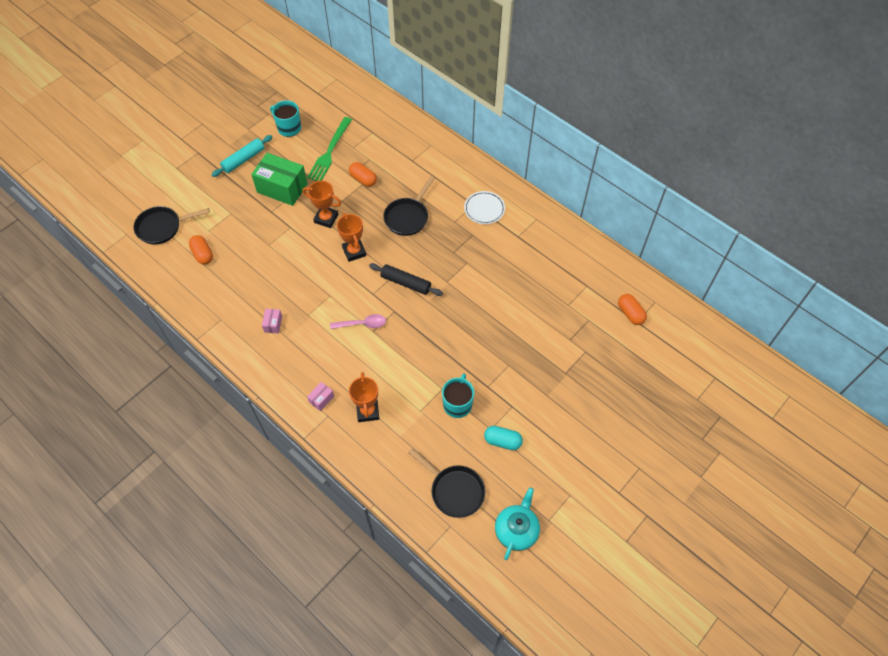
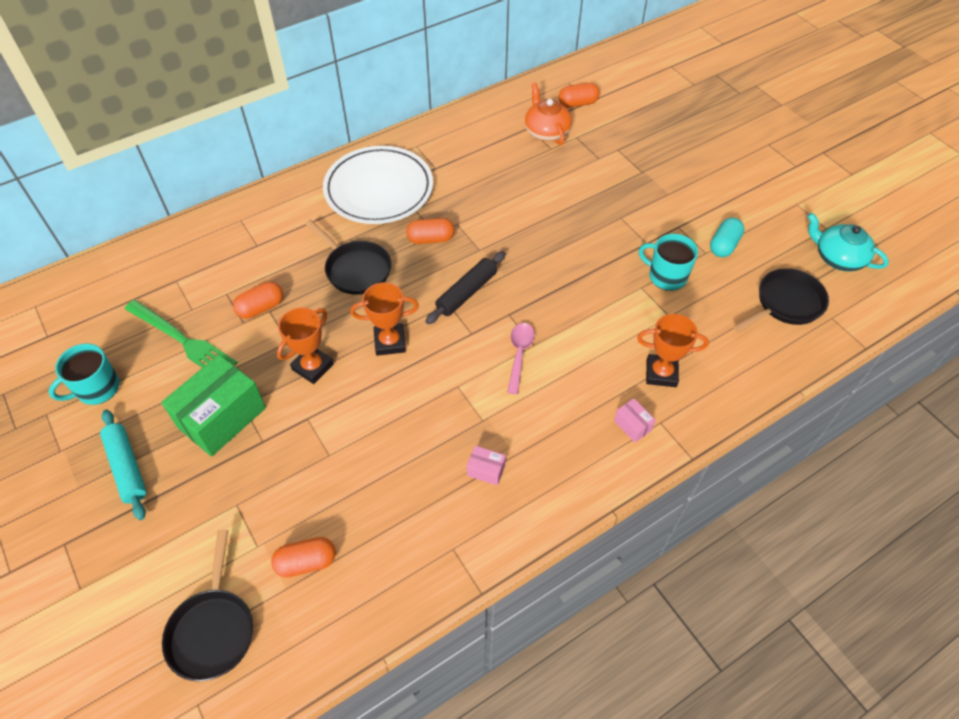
camera: 75 degrees left, 5 degrees down
white plate [464,191,505,224] -> white plate [323,146,433,224], size x1.93
none -> orange capsule [406,218,454,244]
none -> orange teapot [525,82,572,145]

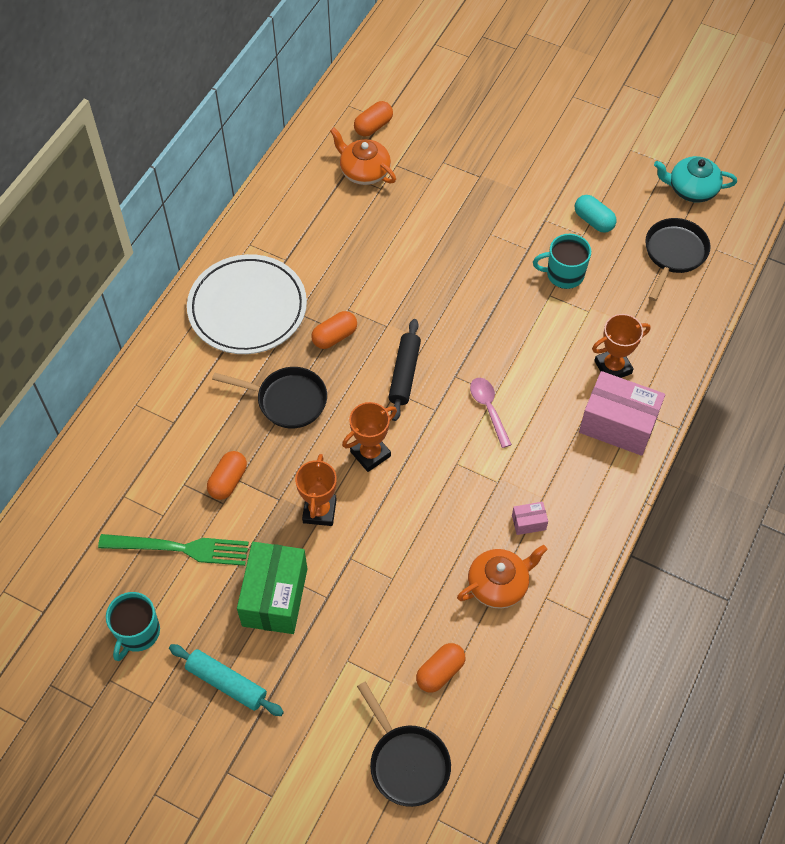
camera: 30 degrees left, 5 degrees up
pink box [614,398,656,442] -> pink box [579,371,665,456], size x2.29
turquoise capsule [710,218,744,257] -> turquoise capsule turned 45 degrees counterclockwise [575,195,617,233]
none -> orange teapot [457,545,548,609]

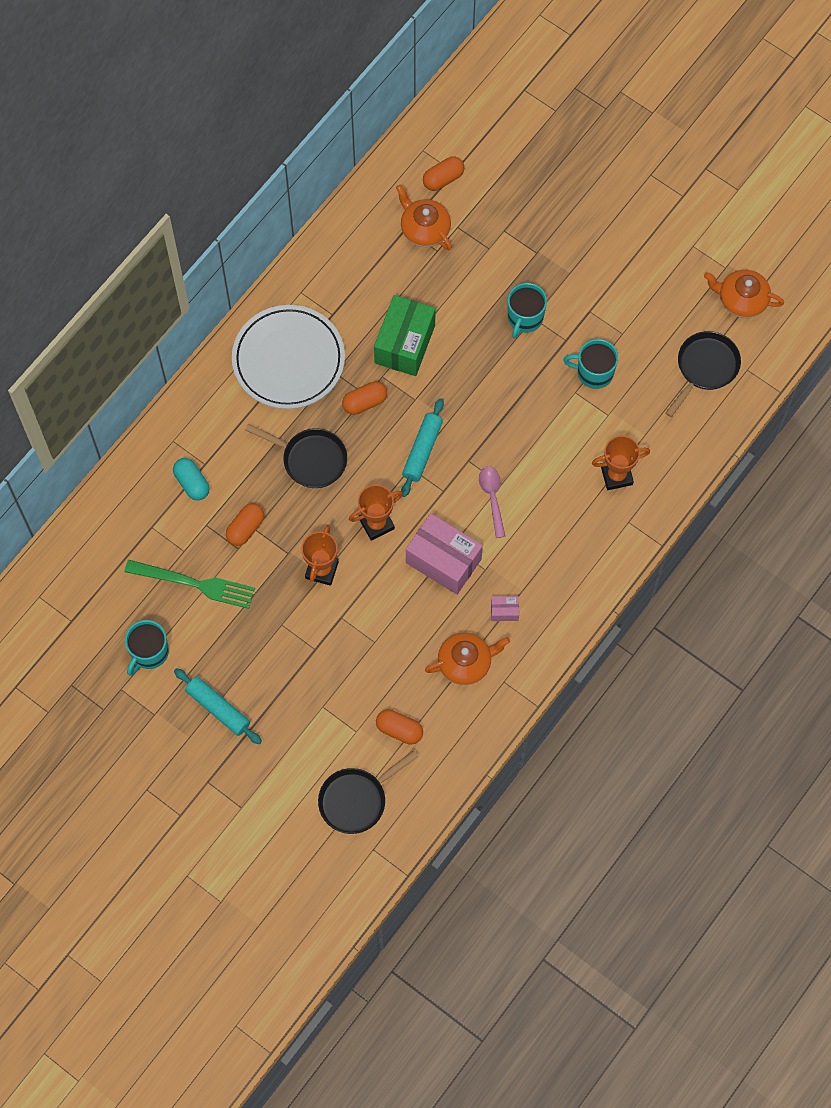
camera: 10 degrees right, 10 degrees up
green box [237,542,307,634] -> green box moved to [374,295,436,376]
black pan [357,682,451,807] -> black pan turned 75 degrees clockwise [318,750,419,834]
black rolling pin [388,319,421,421] -> turquoise rolling pin [401,398,444,497]
orange capsule [416,643,465,693] -> orange capsule turned 60 degrees clockwise [376,709,423,744]
turquoise capsule [575,195,617,233] -> turquoise capsule moved to [173,458,210,501]
pink box [579,371,665,456] -> pink box moved to [406,513,483,595]
turquoise teapot [654,156,737,202] -> orange teapot [704,270,784,318]
none -> turquoise mug [508,283,547,339]

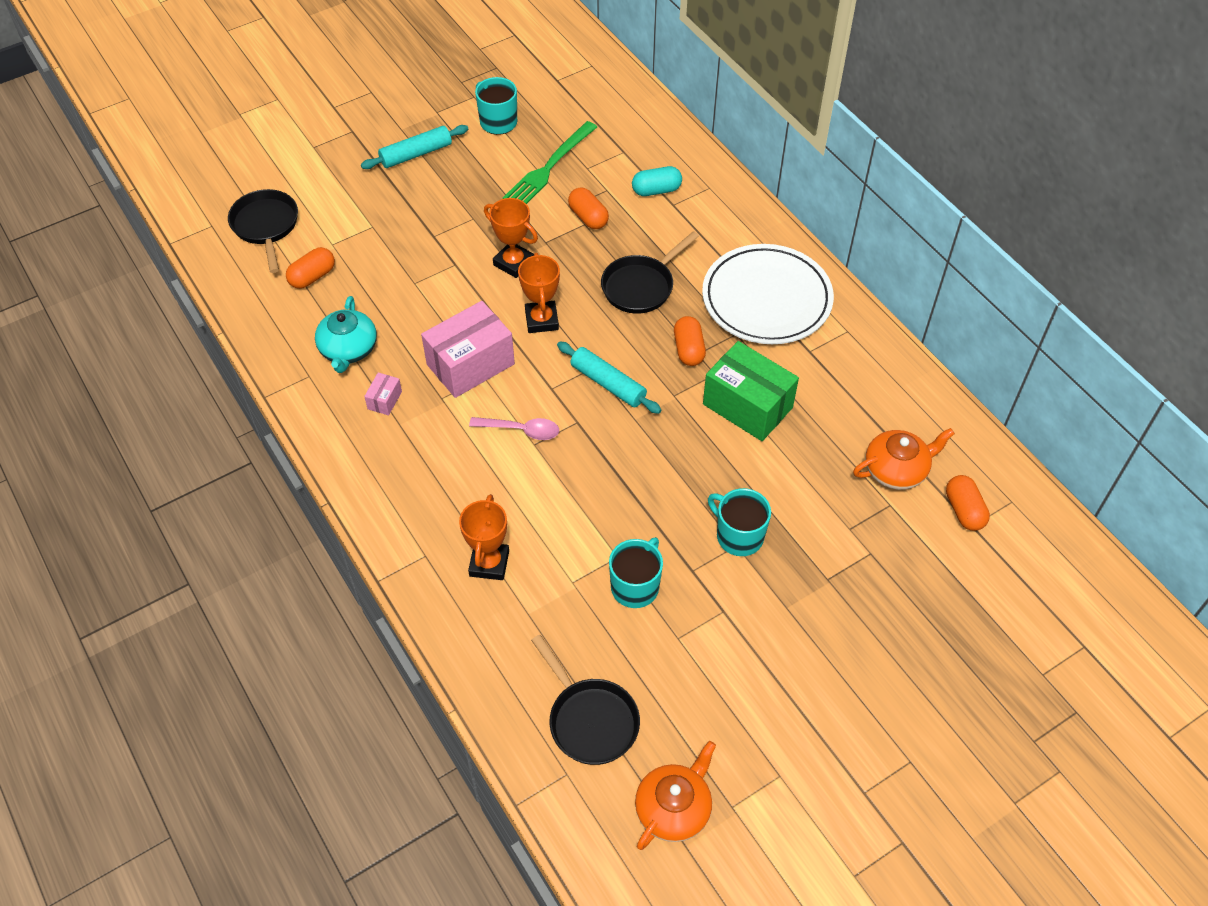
camera: 110 degrees right, 15 degrees down
orange teapot [425,633,510,685] -> turquoise teapot [315,296,377,373]

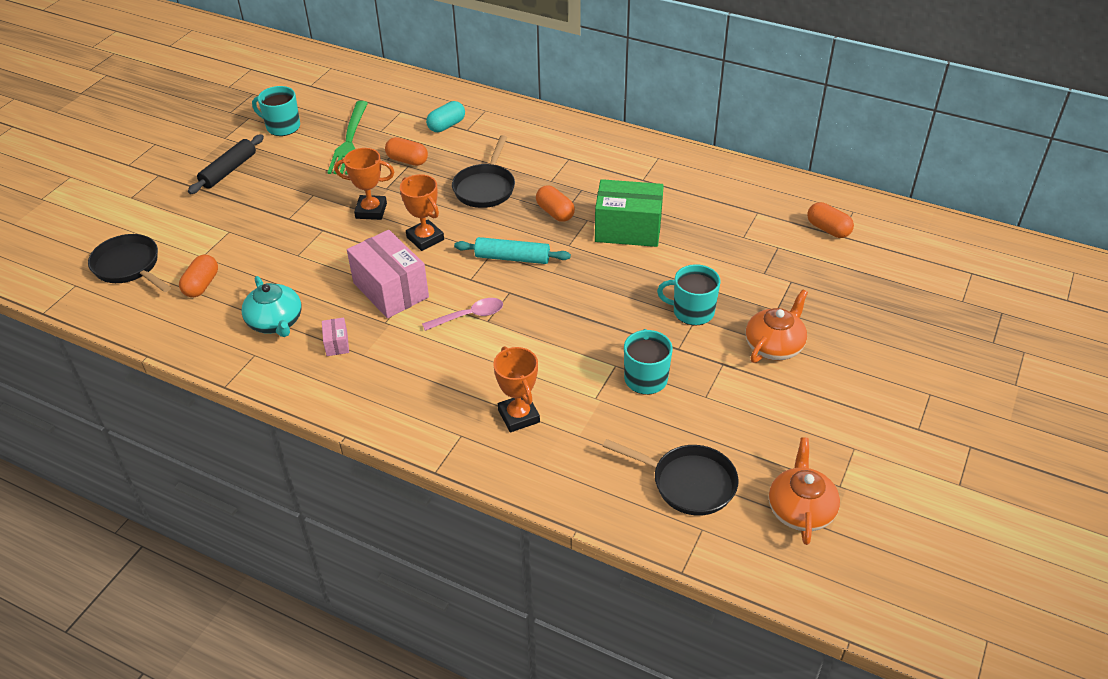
camera: 30 degrees left, 10 degrees down
turquoise rolling pin [361,125,468,169] -> black rolling pin [188,134,264,194]
pink box [421,301,515,398] -> pink box turned 60 degrees counterclockwise [347,230,429,318]
white plate [702,244,834,344] -> none
orange teapot [853,428,955,490] -> orange teapot moved to [746,289,808,363]

